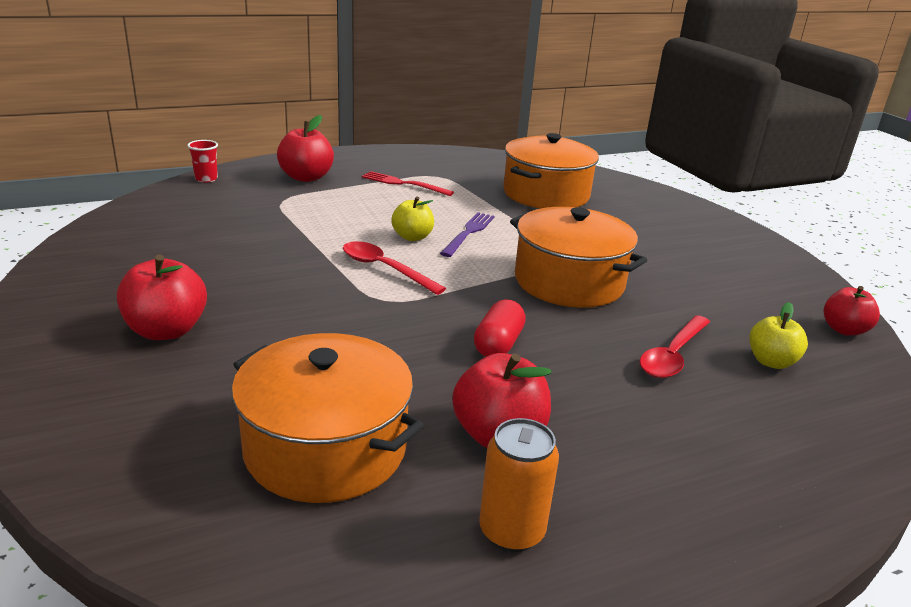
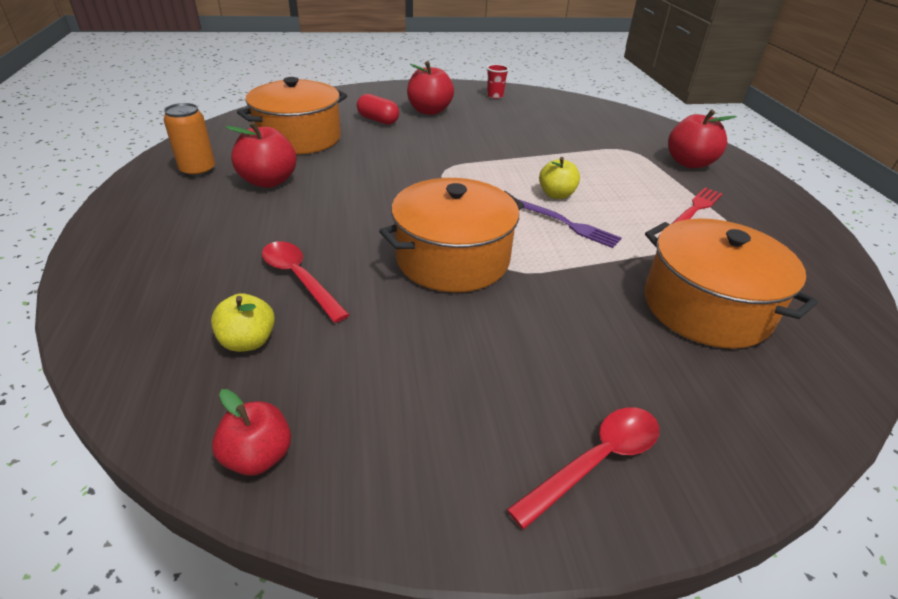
camera: 105 degrees right, 10 degrees up
red cup [187,140,218,183] -> red cup moved to [487,64,509,99]
red spoon [343,241,446,295] -> red spoon moved to [507,407,659,529]
red capsule [474,300,526,357] -> red capsule moved to [357,94,399,125]

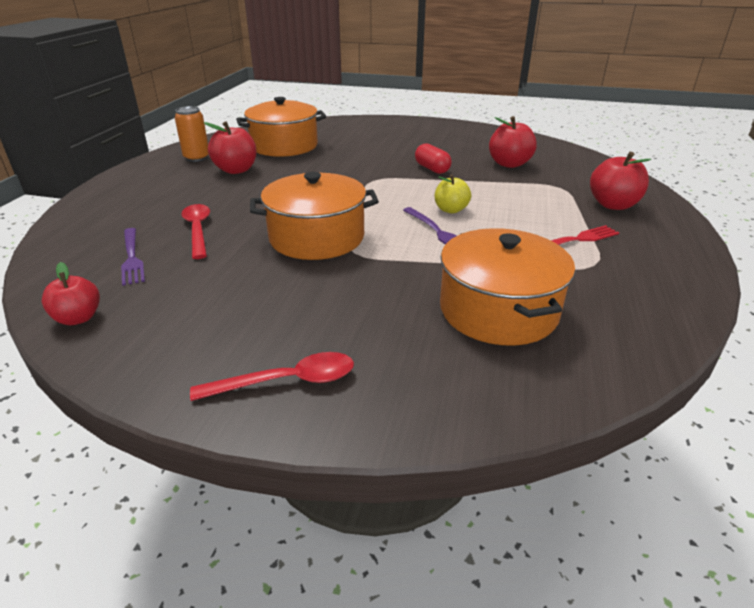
camera: 25 degrees right, 5 degrees down
yellow apple [211,293,275,352] -> purple fork [121,228,145,286]
red capsule [357,94,399,125] -> red capsule moved to [415,144,452,174]
red apple [407,61,454,115] -> red apple moved to [489,116,537,168]
red cup [487,64,509,99] -> none

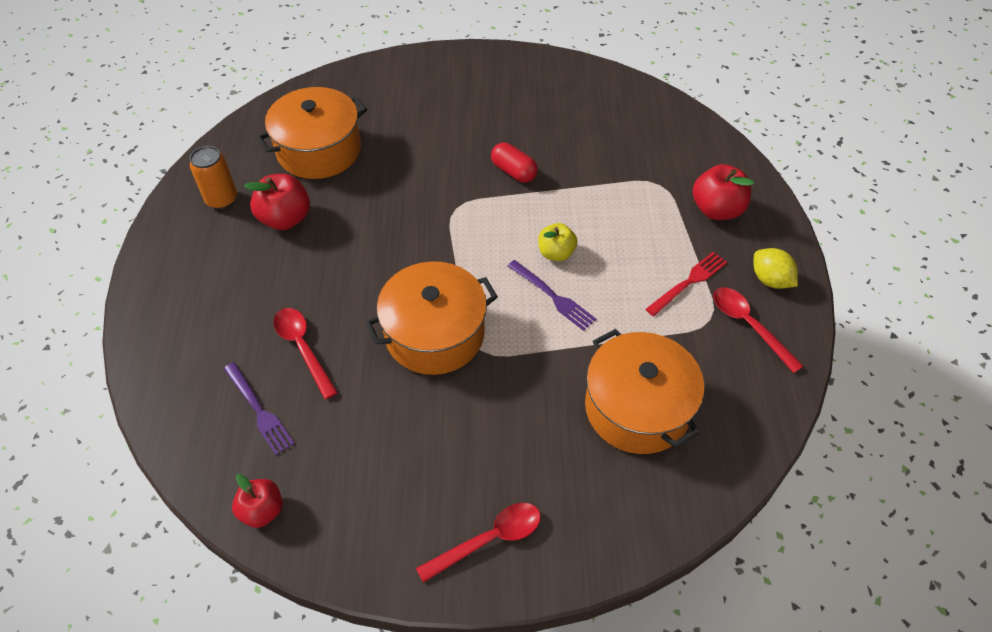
camera: 15 degrees left, 20 degrees up
red apple [489,116,537,168] -> none
none -> red spoon [713,288,803,373]
none -> yellow lemon [754,248,798,289]

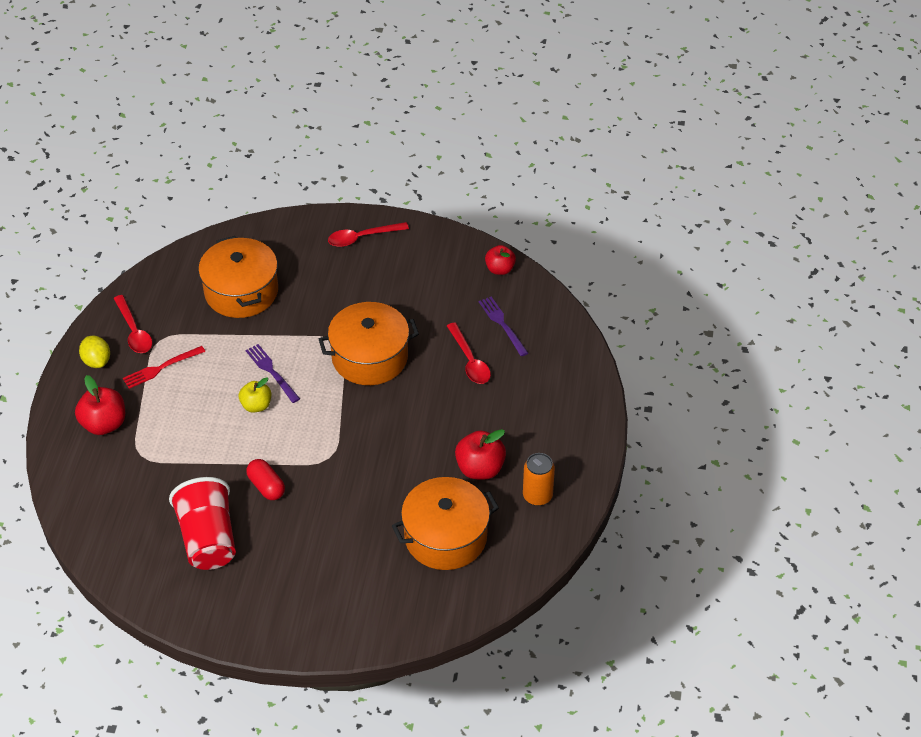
camera: 170 degrees left, 5 degrees down
none -> red cup [169,477,236,570]

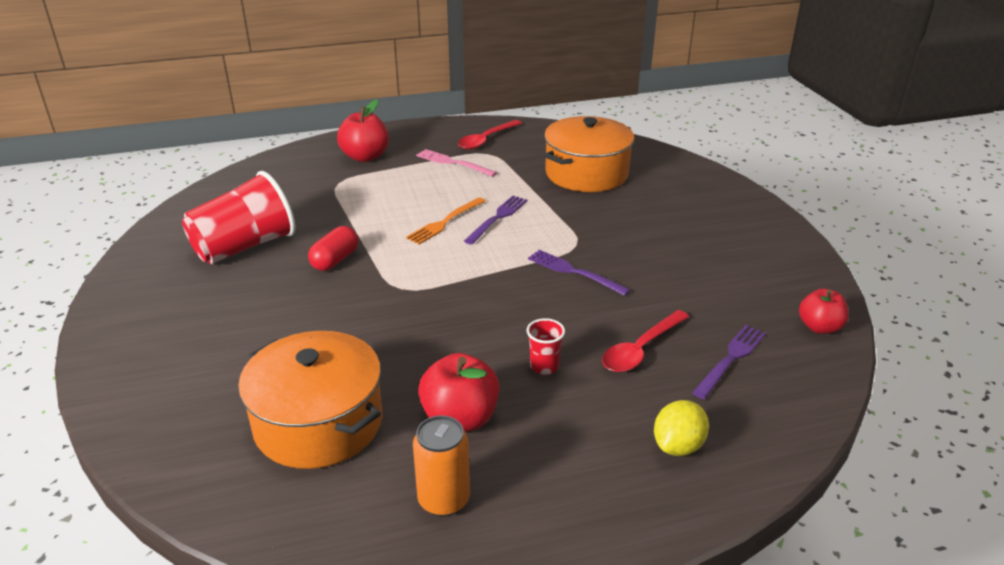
camera: 65 degrees right, 15 degrees down
yellow lemon [79,336,110,368] -> yellow lemon moved to [654,400,709,456]
red fork [123,346,206,389] -> pink fork [416,149,497,177]
yellow apple [239,377,271,412] -> orange fork [406,197,486,245]
orange pot [319,302,419,385] -> purple fork [528,250,631,296]
red spoon [328,222,409,247] -> none
none -> red cup [527,318,565,375]

